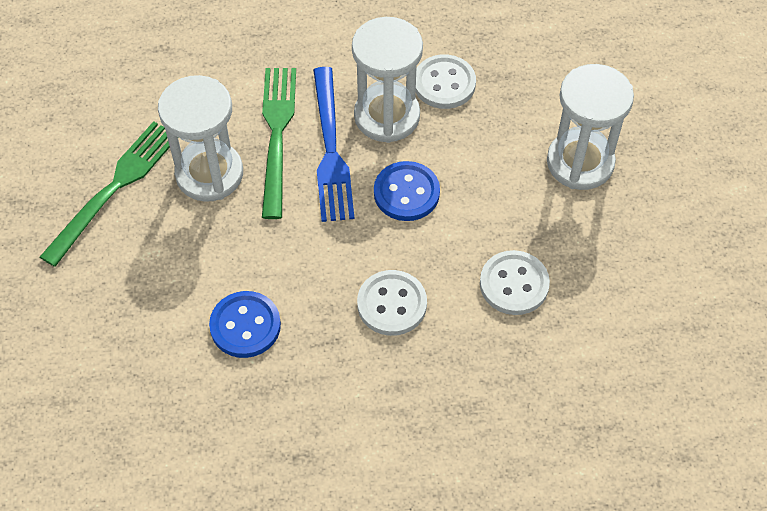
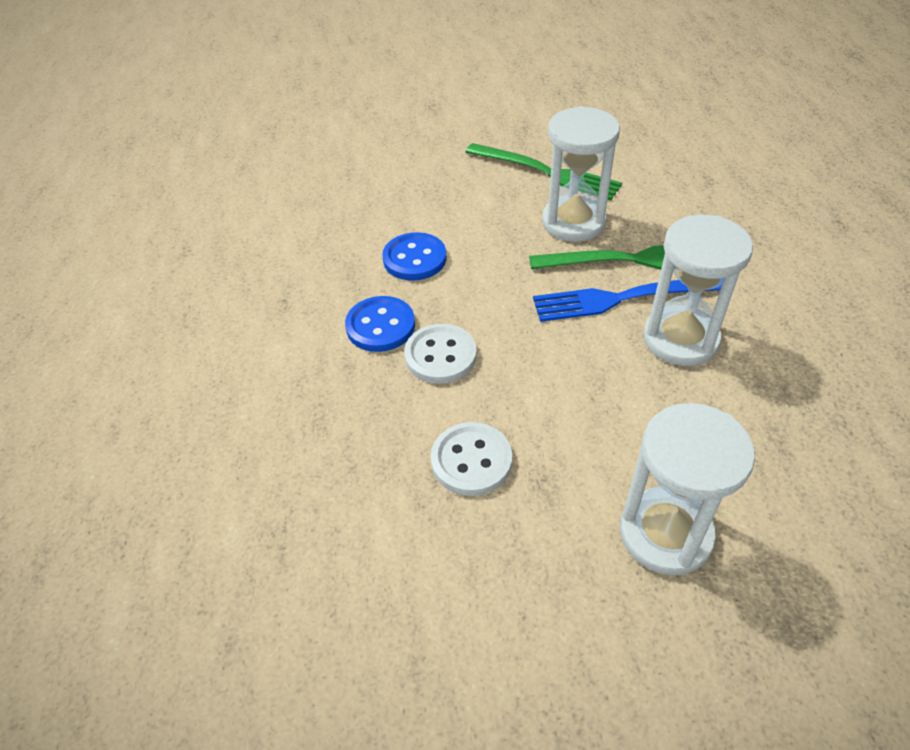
camera: 90 degrees right, 10 degrees down
blue button [374,161,440,221] -> blue button moved to [345,296,415,352]
white button [416,55,476,109] -> none

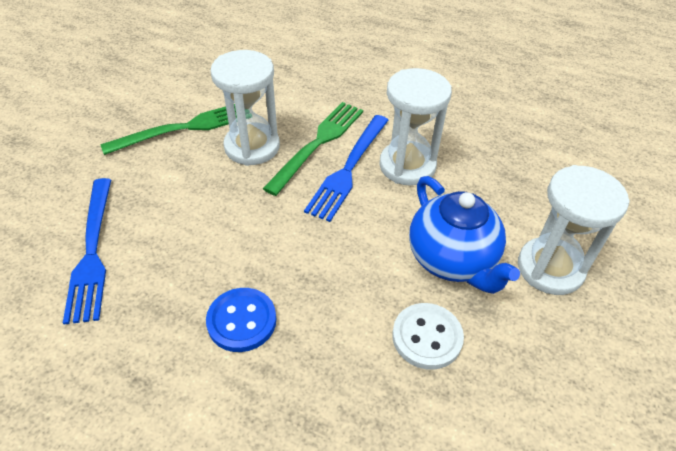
camera: 60 degrees left, 0 degrees up
blue button [382,232,446,281] -> none
white button [404,324,477,384] -> none
none -> blue fork [63,178,111,325]
none -> blue teapot [409,176,520,294]

